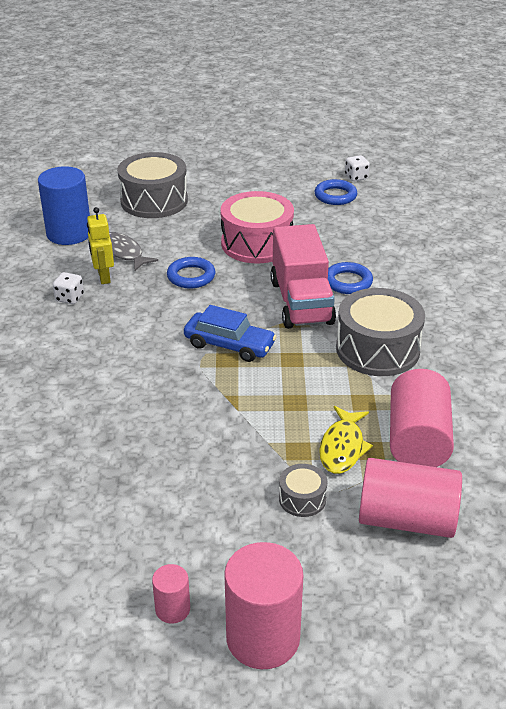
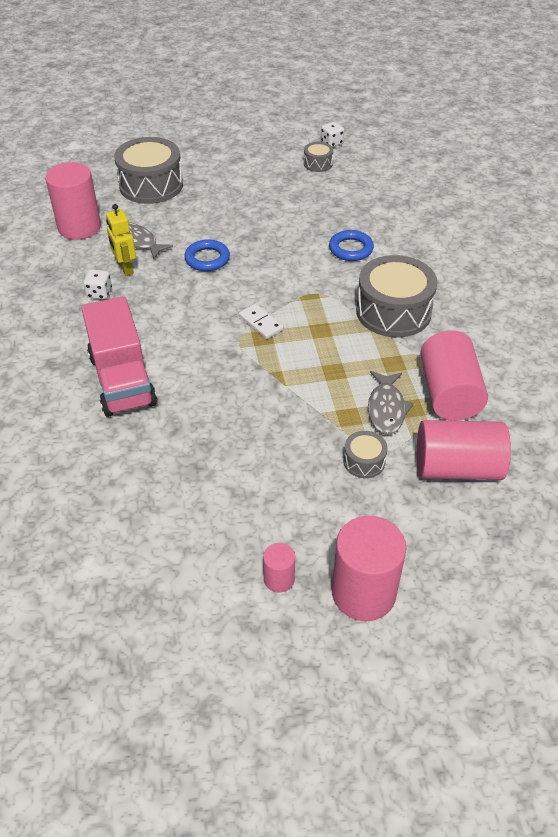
camera: 10 degrees left, 10 degrees up
blue cylinder [38,166,90,245] -> pink cylinder [45,162,101,240]
blue car [184,305,277,362] -> white domino [239,304,284,339]
pink drum [220,191,294,263] -> none
pink truck [270,224,336,329] -> pink truck moved to [81,296,157,417]
blue ring [315,179,357,205] -> grey drum [304,142,333,172]
yellow fish [319,406,373,474] -> grey fish [368,371,413,435]

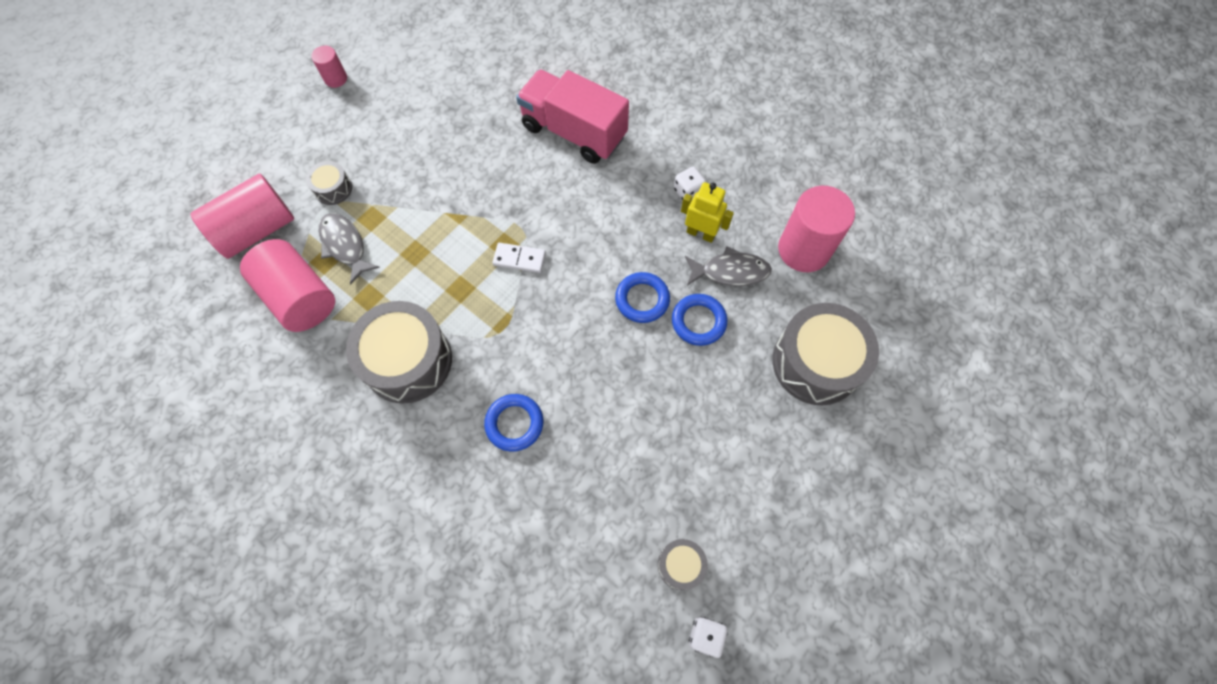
camera: 140 degrees right, 20 degrees up
pink cylinder [332,516,406,621] -> none
none -> blue ring [672,294,728,346]

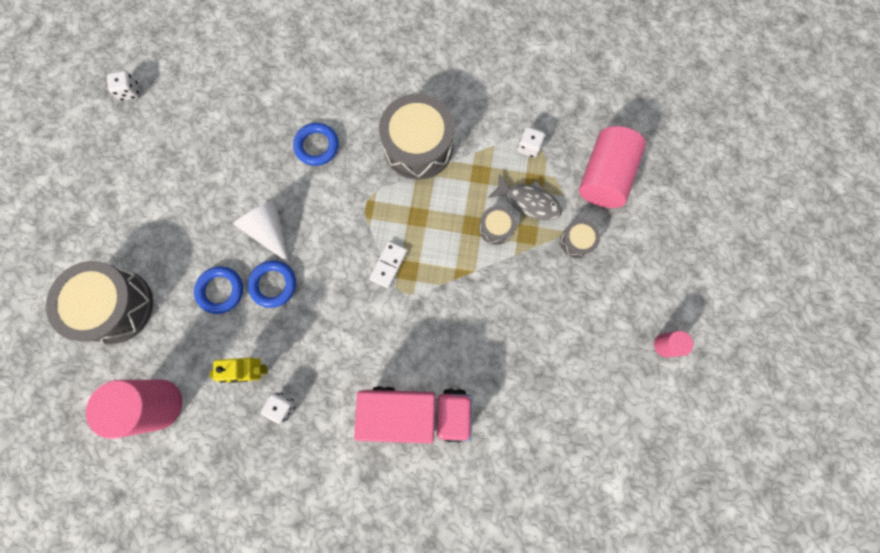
camera: 150 degrees right, 10 degrees up
pink cylinder [240,239,335,332] -> white dice [517,127,545,158]
white domino [492,243,546,273] -> white domino turned 45 degrees counterclockwise [369,241,407,289]
grey drum [658,539,708,590] -> grey drum moved to [479,206,516,245]
grey fish [685,246,772,286] -> none
none -> white cone [233,199,289,263]

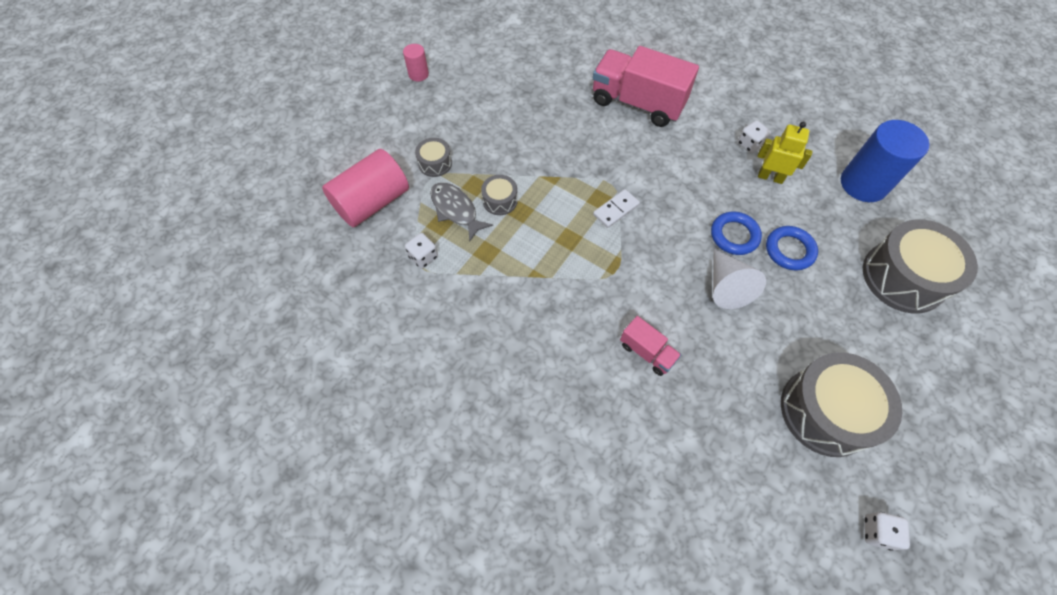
camera: 155 degrees left, 15 degrees down
pink cylinder [86,379,183,439] -> blue cylinder [841,120,930,202]
blue ring [293,123,339,166] -> pink truck [620,316,681,376]
grey drum [379,94,454,180] -> grey drum moved to [781,352,902,457]

